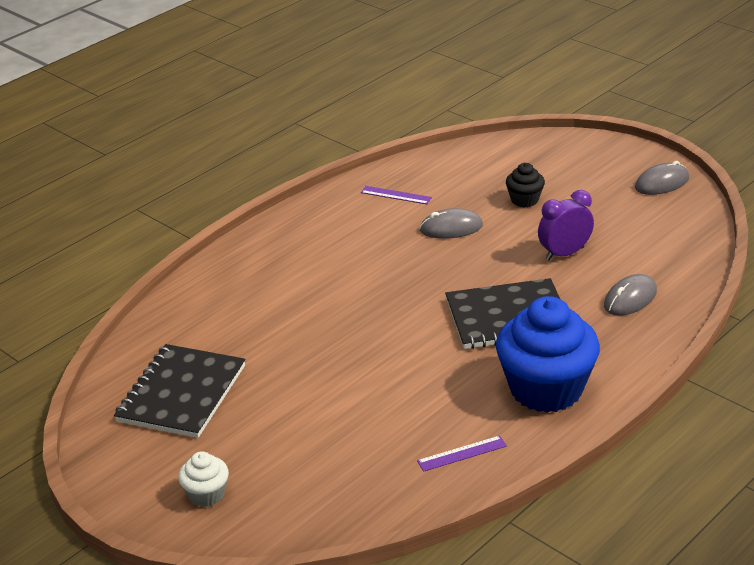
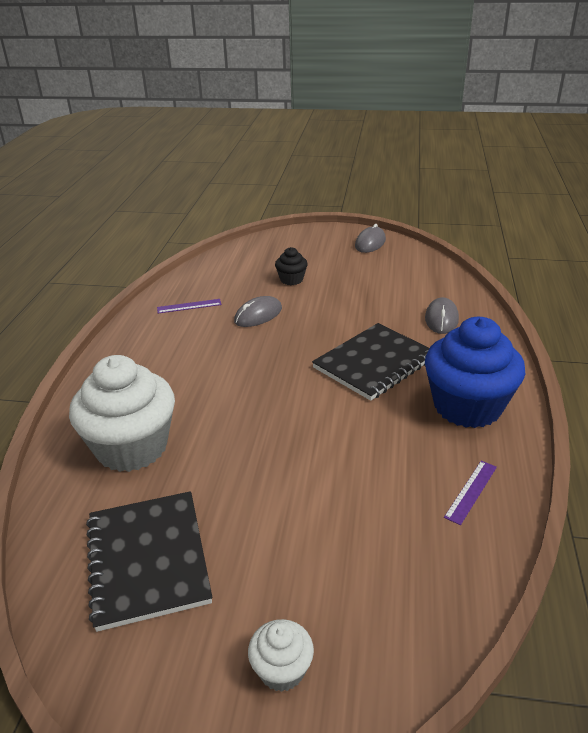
camera: 35 degrees left, 0 degrees up
purple clock [538,190,594,260] -> none
none -> white cupcake [69,355,175,472]

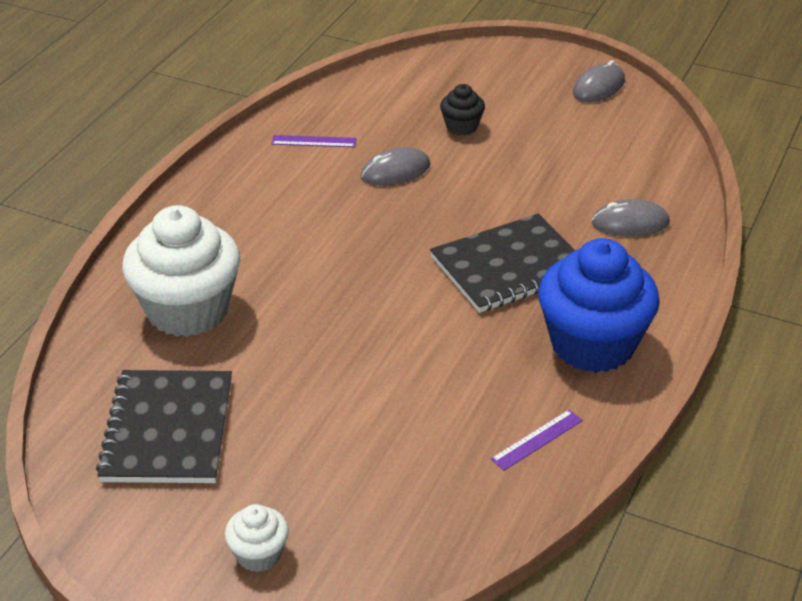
camera: 15 degrees right, 5 degrees up
grey mouse [425,297,459,334] -> grey mouse turned 60 degrees clockwise [592,199,670,237]

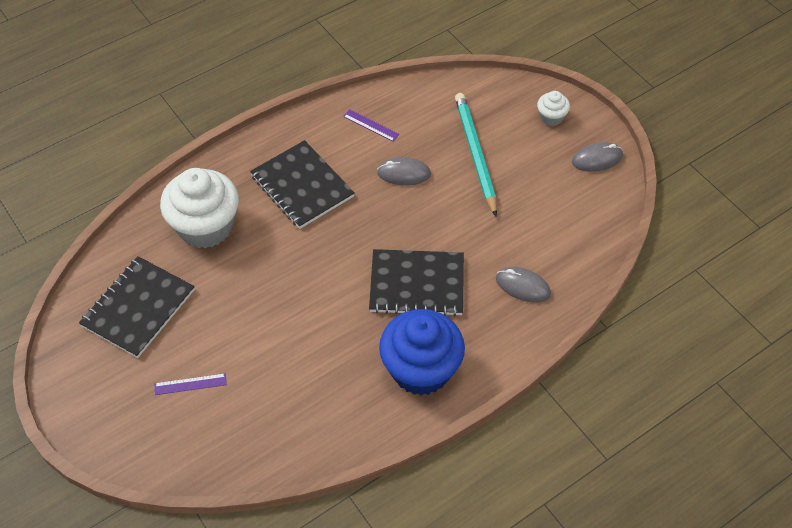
camera: 30 degrees right, 15 degrees up
white cupcake [225,504,289,572] -> white cupcake moved to [537,91,570,126]
black cupcake [440,84,485,135] -> turquoise pencil [455,93,497,216]
purple ruler [491,410,583,471] -> purple ruler moved to [154,373,227,395]
none -> black notebook [250,140,355,229]

